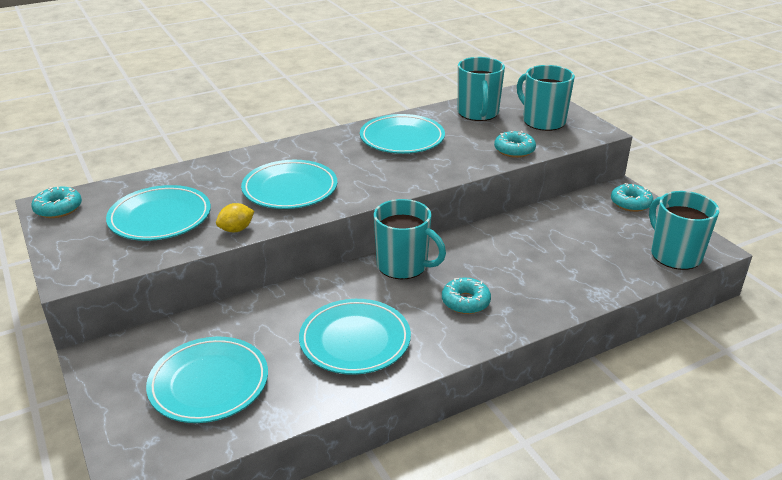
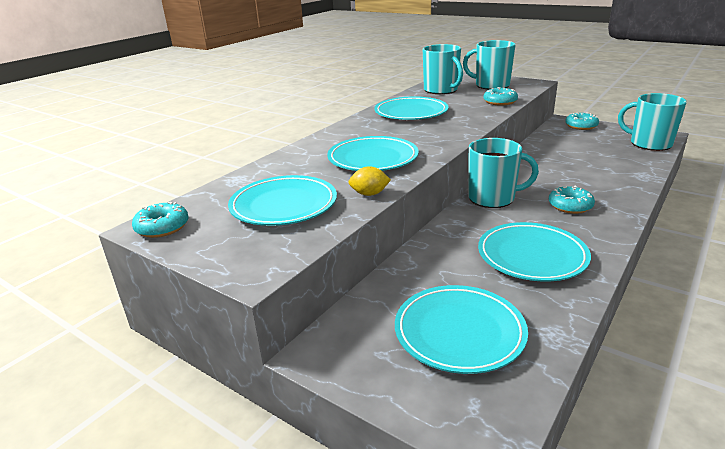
camera: 25 degrees left, 5 degrees down
yellow lemon [216,203,254,232] -> yellow lemon turned 60 degrees clockwise [348,166,391,196]

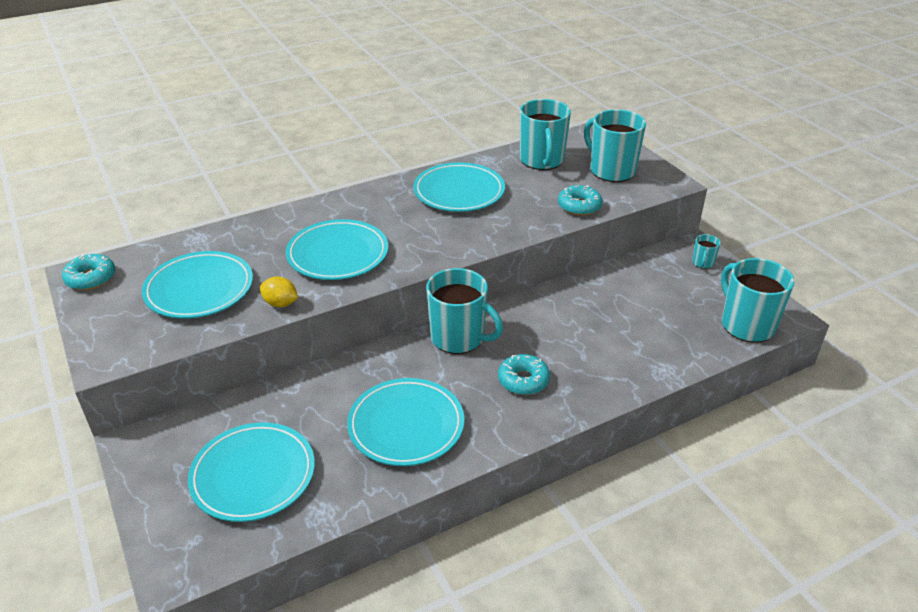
camera: 25 degrees right, 10 degrees up
turquoise donut [565,113,599,130] -> turquoise mug [692,234,721,269]

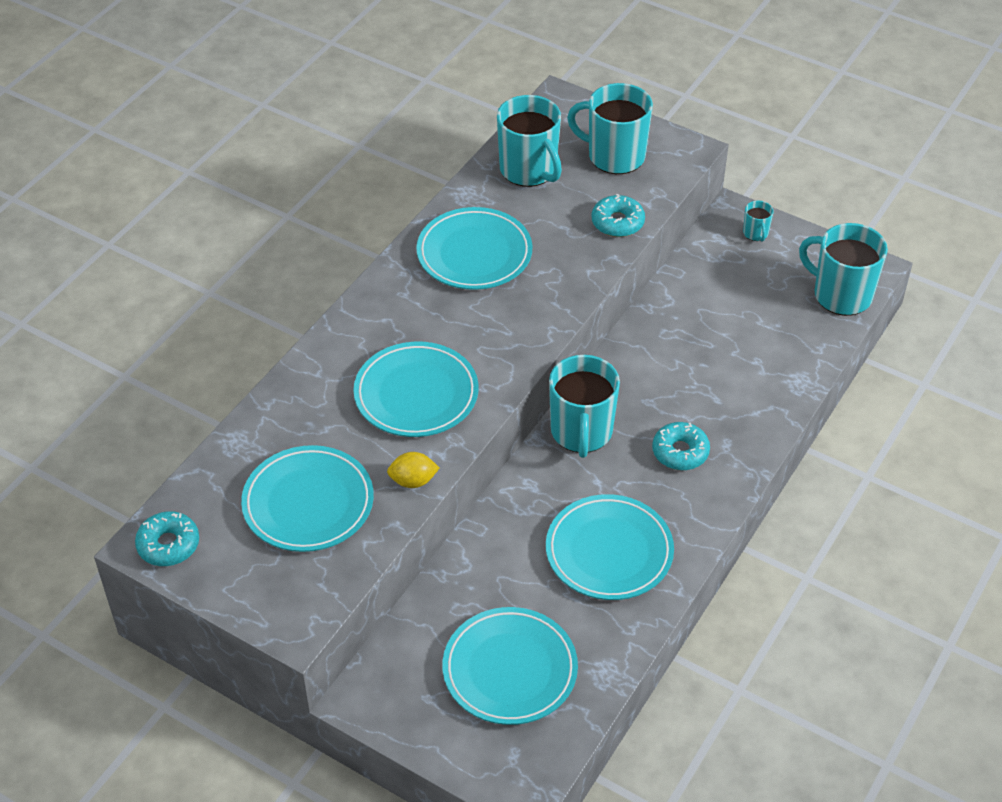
camera: 30 degrees left, 10 degrees up
turquoise mug [426,268,503,354] -> turquoise mug turned 90 degrees clockwise [549,355,620,458]

